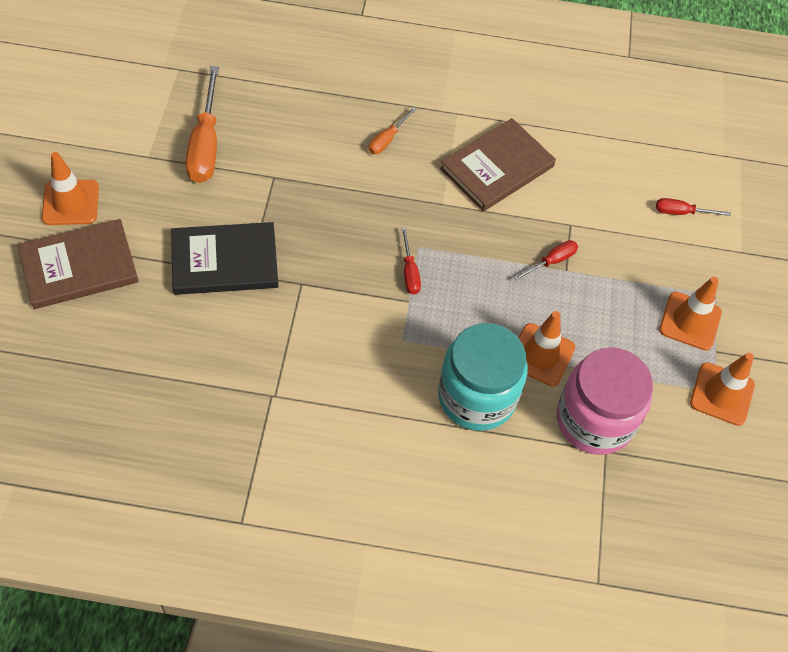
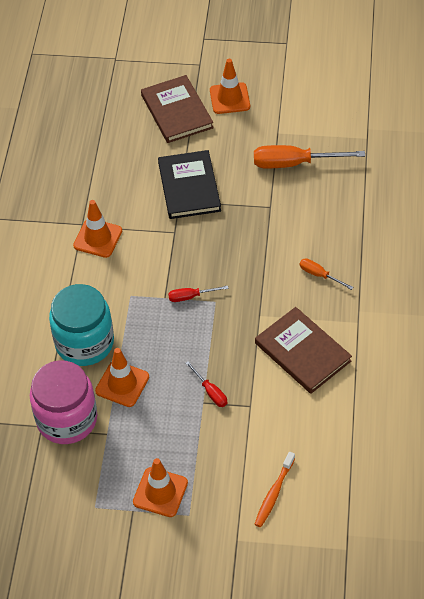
camera: 95 degrees right, 5 degrees down
red screwdriver [656,198,731,216] -> orange toothbrush [255,452,295,527]
orange traffic cone [690,353,755,426] -> orange traffic cone moved to [73,200,122,258]

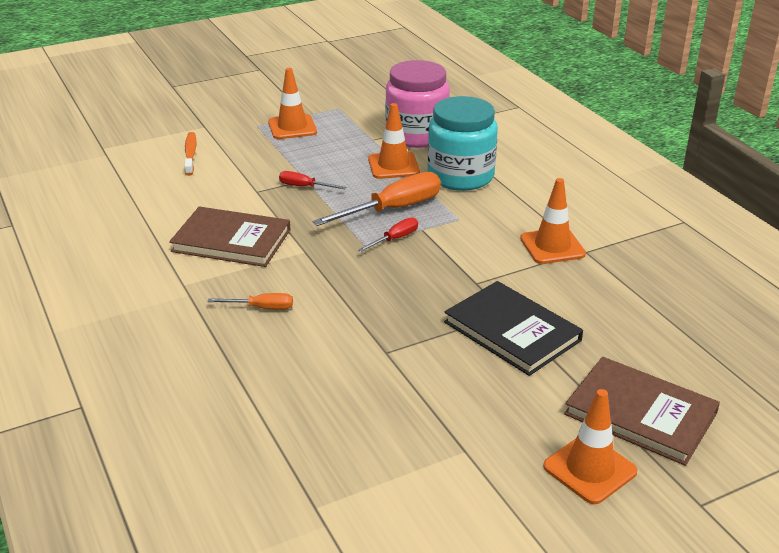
camera: 145 degrees right, 20 degrees down
orange screwdriver [254,145,365,168] -> orange screwdriver moved to [313,172,441,226]

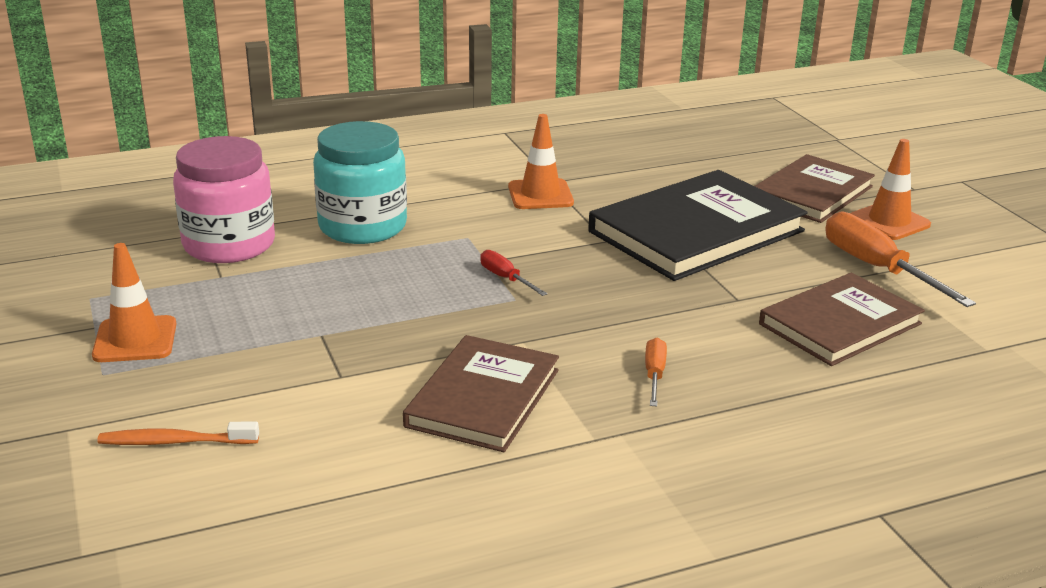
camera: 85 degrees left, 5 degrees down
red screwdriver [279,171,346,189] -> none
orange screwdriver [313,172,441,226] -> orange screwdriver moved to [825,211,976,307]
orange traffic cone [368,103,420,179] -> none
black book [444,281,583,376] -> black book [588,170,808,281], size x1.51
none -> brown book [759,273,925,366]

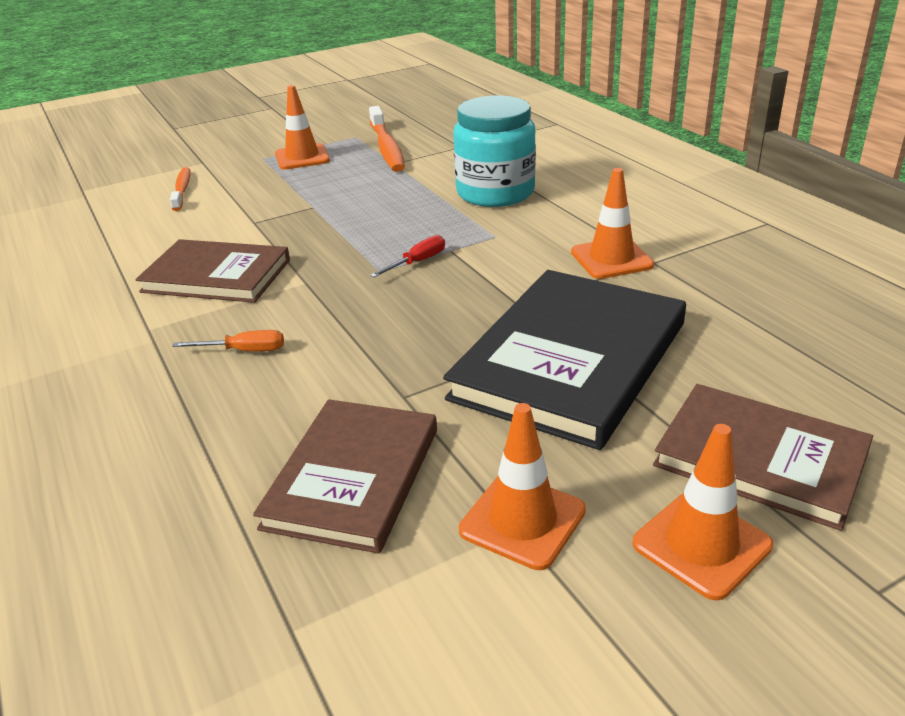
camera: 85 degrees right, 5 degrees up
pink jar [173,136,275,263] -> none
black book [588,170,808,281] -> black book turned 75 degrees clockwise [443,270,686,450]
brown book [759,273,925,366] -> brown book turned 60 degrees clockwise [253,399,437,554]
orange screwdriver [825,211,976,307] -> orange traffic cone [459,403,586,570]
none -> orange toothbrush [369,106,405,172]

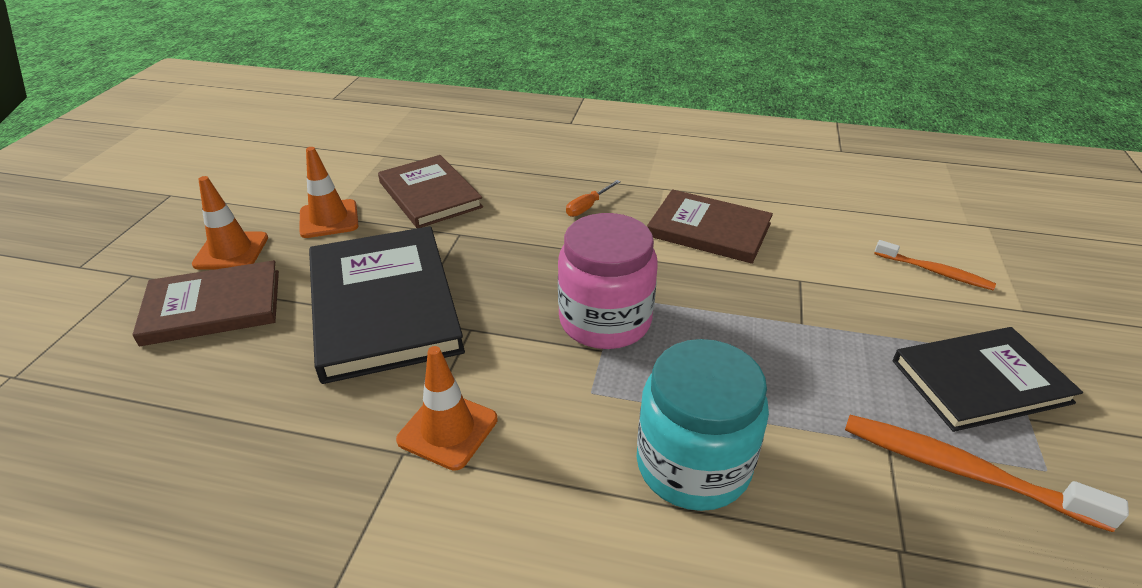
camera: 130 degrees right, 5 degrees up
brown book [136,239,290,303] -> brown book turned 60 degrees clockwise [647,189,773,264]
orange traffic cone [275,85,330,170] -> black book [893,327,1083,432]
red screwdriver [370,235,445,277] -> pink jar [558,213,658,349]

